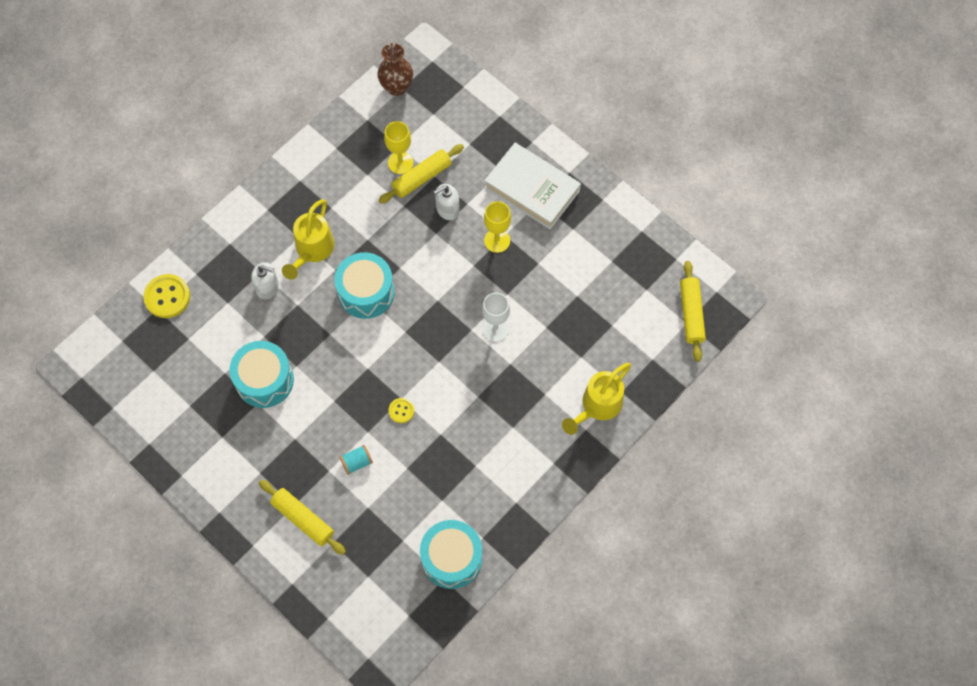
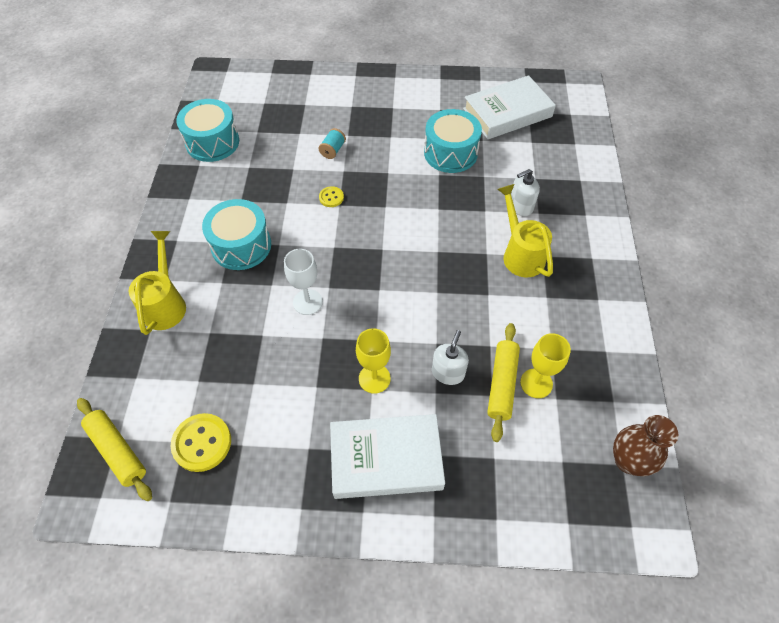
camera: 140 degrees right, 10 degrees down
yellow button [143,274,190,318] -> yellow button moved to [171,413,231,472]
yellow rolling pin [259,480,346,555] -> none
turquoise drum [334,252,395,319] -> turquoise drum moved to [202,199,271,270]
none -> white book [463,75,556,139]

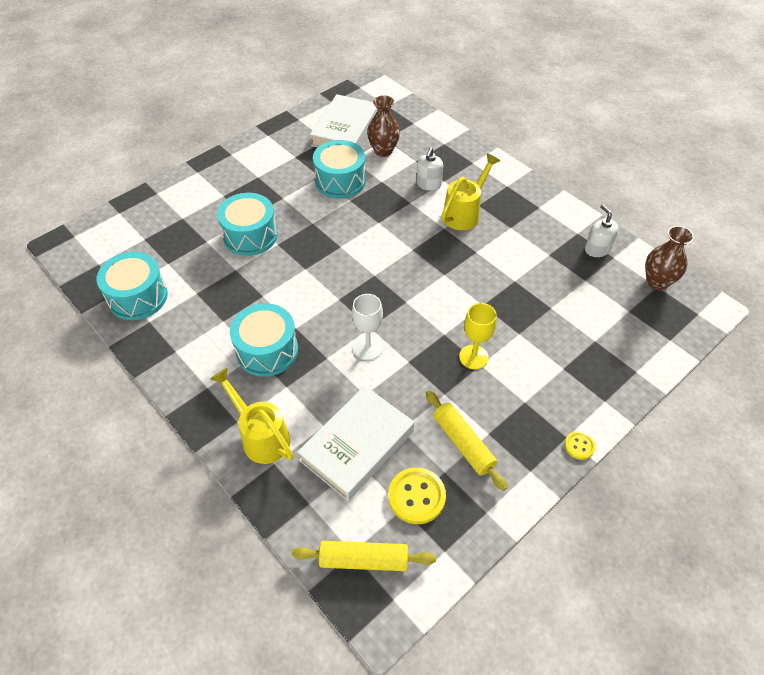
camera: 45 degrees left, 5 degrees down
turquoise spool [319,128,346,159] -> turquoise drum [217,193,278,256]
yellow button [319,186,344,207] -> yellow button moved to [565,431,596,460]
white book [330,414,445,499] -> white book moved to [297,386,414,501]
white soap dispenser [432,330,469,385] -> white soap dispenser moved to [585,204,619,257]
yellow rolling pin [487,323,520,442] -> yellow rolling pin moved to [426,390,507,491]
yellow watering can [497,184,553,277] -> yellow watering can turned 105 degrees clockwise [441,153,500,230]
yellow goblet [520,333,571,398] -> none
none -> brown vase [367,95,400,157]

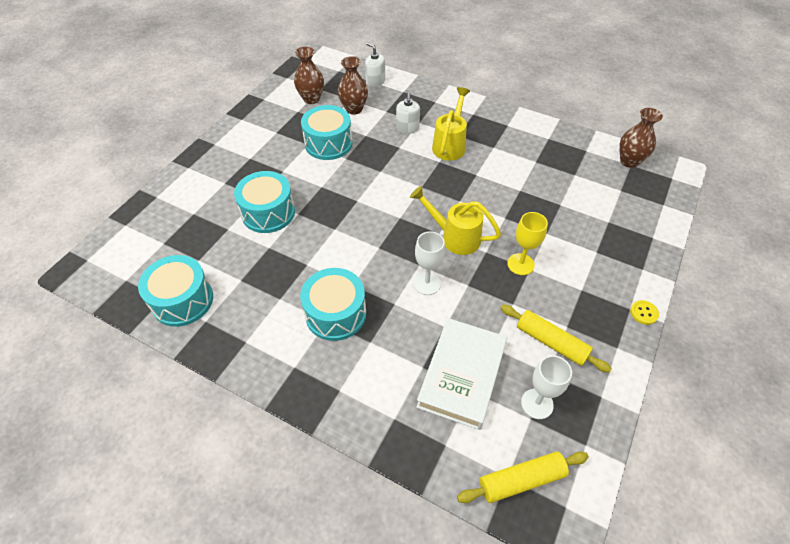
camera: 20 degrees left, 0 degrees up
yellow watering can [210,368,293,464] -> yellow watering can moved to [410,186,501,255]
white book [310,94,378,147] -> brown vase [294,47,324,104]
yellow button [388,467,446,524] -> white goblet [521,355,572,419]
white soap dispenser [585,204,619,257] -> white soap dispenser moved to [365,42,385,87]

